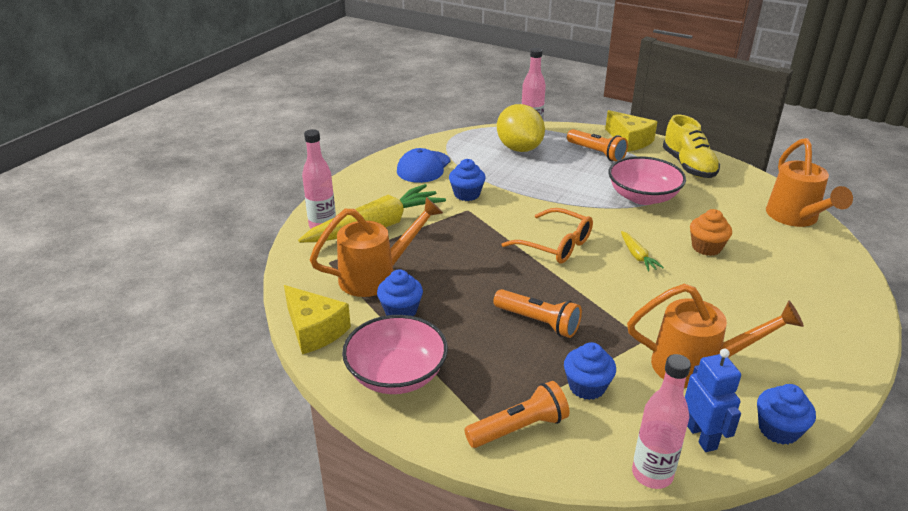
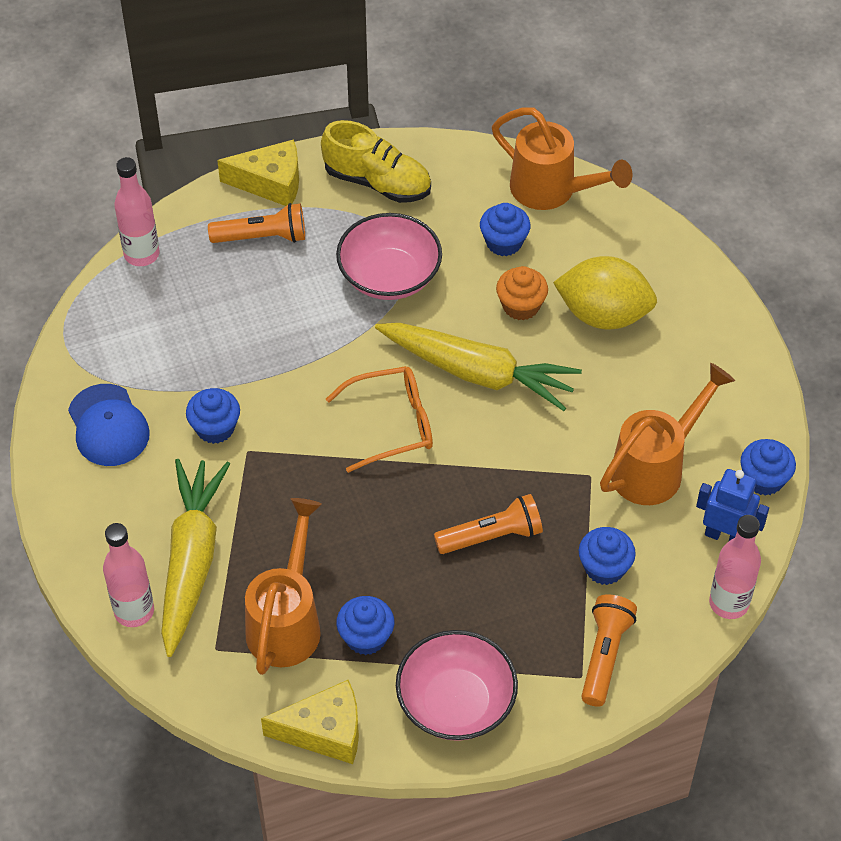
camera: 50 degrees left, 20 degrees up
yellow lemon [497,104,545,152] -> yellow lemon moved to [553,256,657,329]
yellow carrot [621,231,664,272] -> yellow carrot [375,323,582,411], size x2.36
none -> blue cupcake [480,203,530,256]

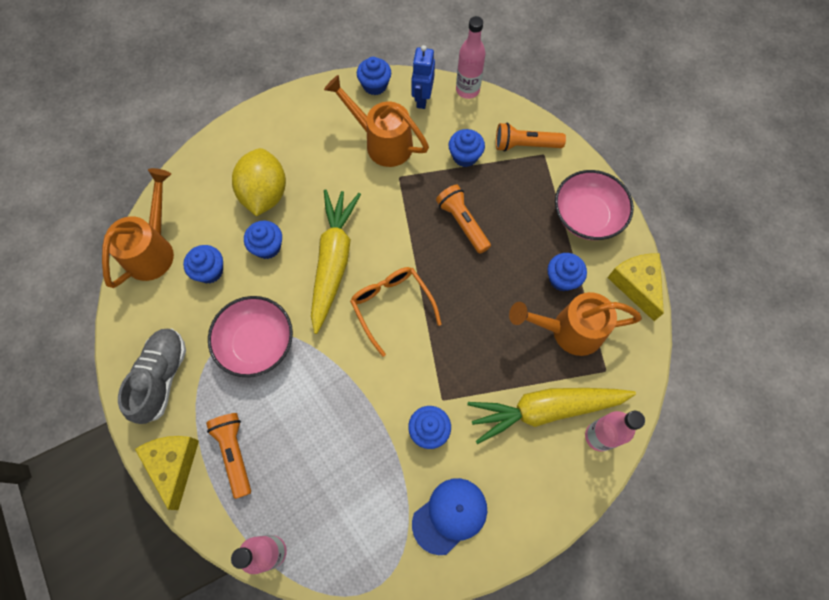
camera: 105 degrees left, 15 degrees up
yellow shoe [321,120,431,203] -> grey shoe [118,329,186,424]
orange cupcake [496,266,548,320] -> blue cupcake [244,220,282,259]

